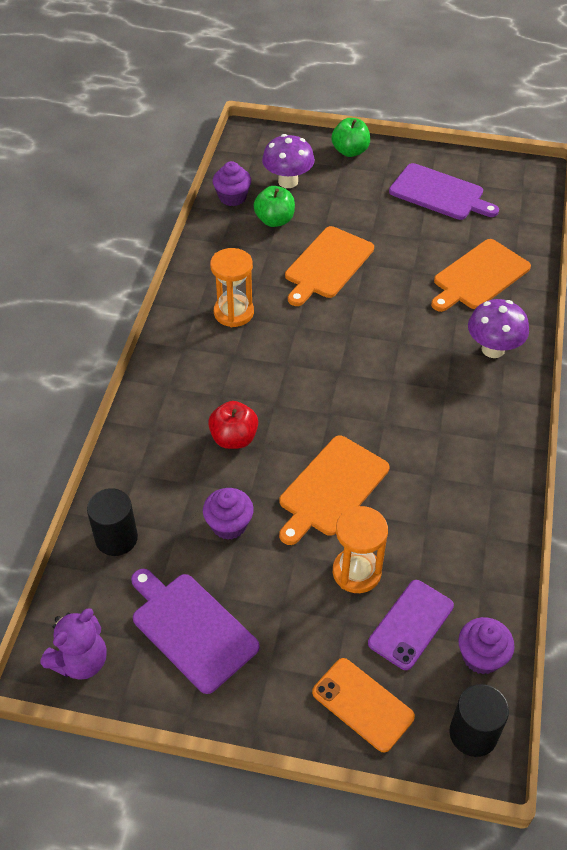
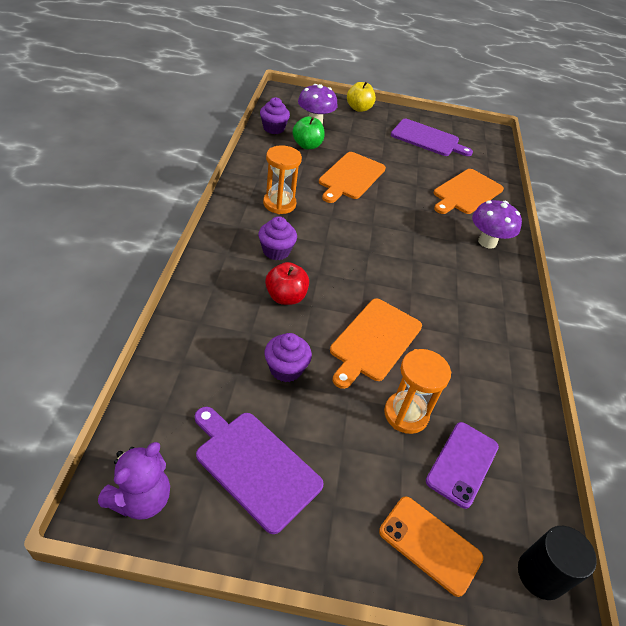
camera: 10 degrees left, 5 degrees down
black cylinder [87,488,138,556] -> none
green apple [331,118,370,157] -> yellow apple [347,82,376,112]
purple cupcake [458,617,515,674] -> purple cupcake moved to [258,216,297,260]

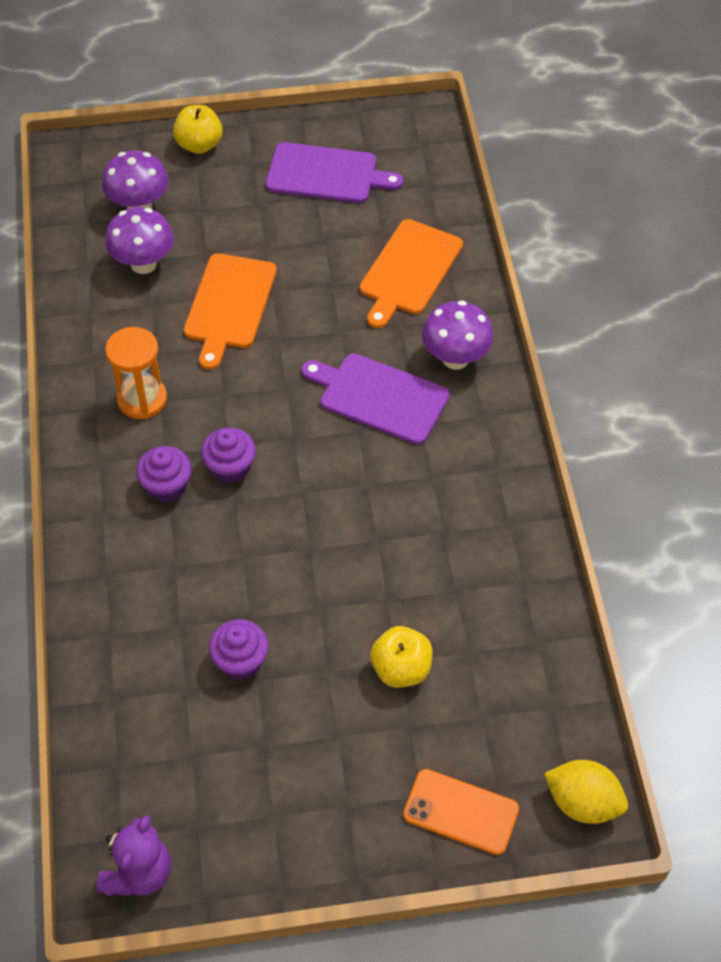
camera: 10 degrees left, 10 degrees up
purple cutting board [195,407,324,534] -> purple cutting board moved to [301,353,450,445]
purple cupcake [260,97,290,134] -> purple cupcake moved to [201,428,256,484]
red apple [265,262,309,305] -> none
green apple [292,116,324,149] -> purple mushroom [105,207,174,274]
orange cutting board [330,299,422,389] -> none
orange hourglass [384,349,451,434] -> yellow apple [370,626,433,688]
purple phone [426,422,499,509] -> none
black cylinder [518,526,597,600] -> yellow lemon [544,760,628,824]

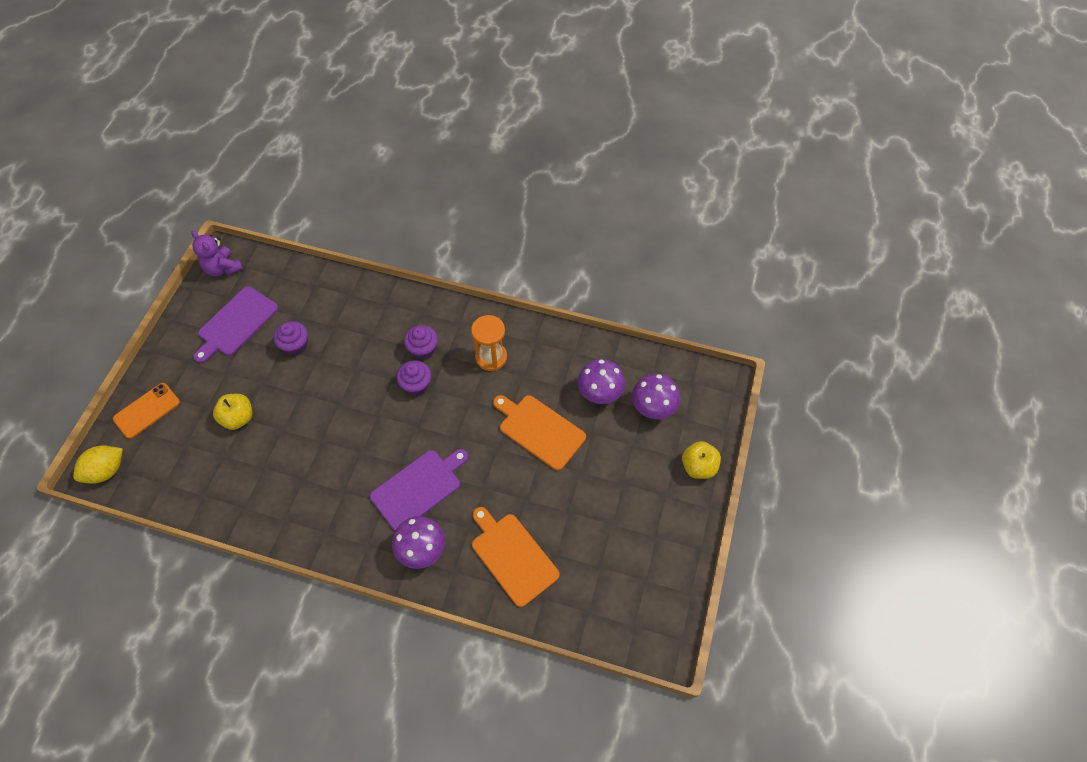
camera: 115 degrees right, 5 degrees up
purple cutting board [266,142,403,203] -> purple cutting board moved to [194,286,278,363]

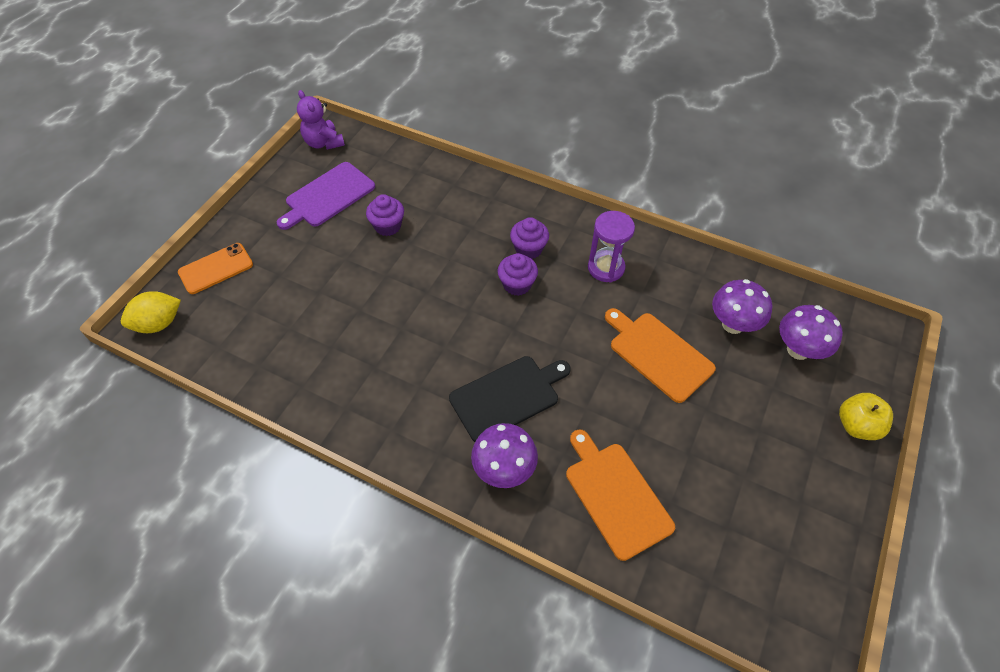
camera: 10 degrees right, 5 degrees down
yellow apple [213,394,252,430] -> none
purple cutting board [370,449,468,531] -> black cutting board [449,356,571,442]
orange hourglass [471,315,507,371] -> purple hourglass [588,211,635,282]

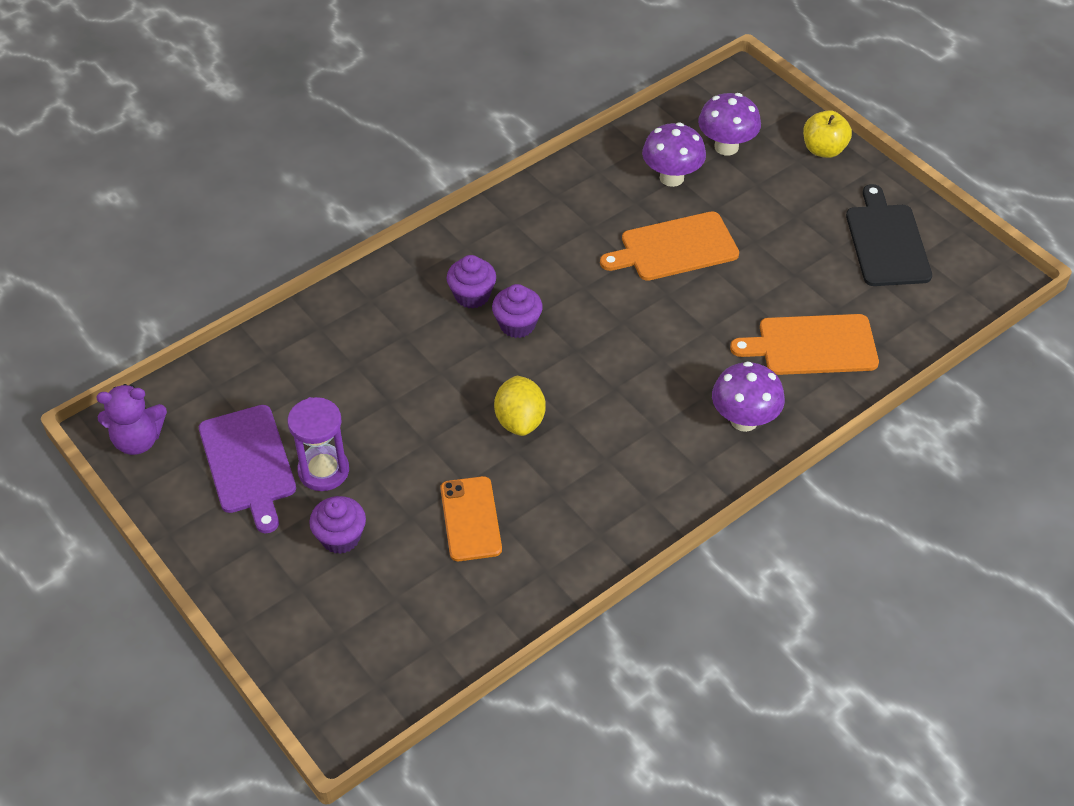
camera: 65 degrees left, 5 degrees down
yellow lemon [121,291,181,333] -> yellow lemon moved to [494,376,546,436]
orange phone [178,243,253,294] -> orange phone moved to [440,476,502,561]
purple cupcake [366,194,404,236] -> purple cupcake moved to [309,496,366,554]
black cutting board [449,356,571,442] -> black cutting board moved to [846,184,932,286]
purple hourglass [588,211,635,282] -> purple hourglass moved to [288,397,349,491]

